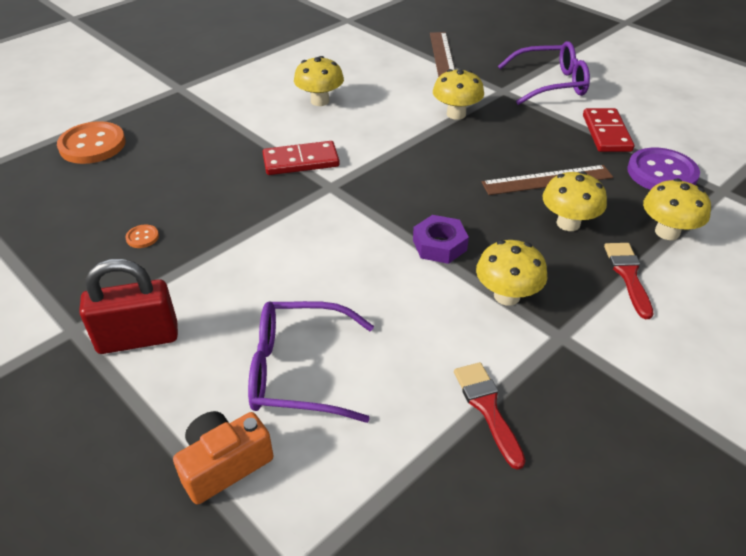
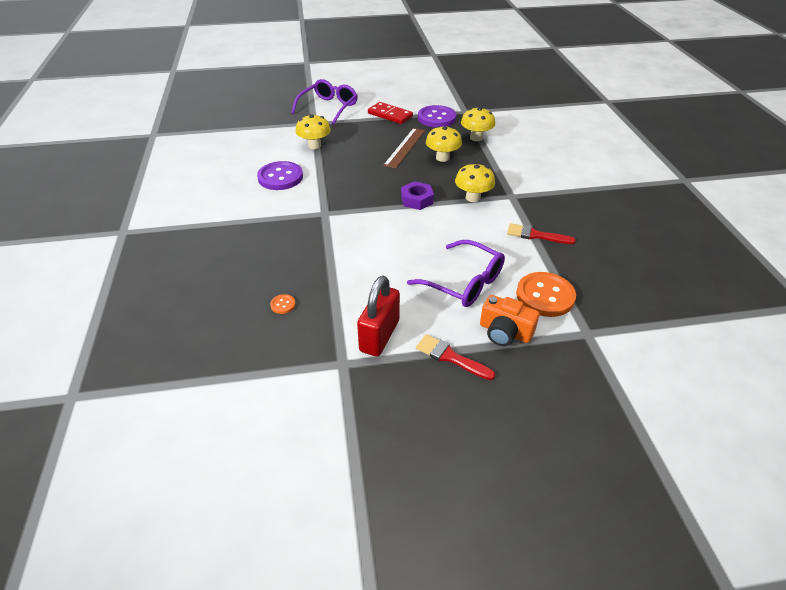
camera: 55 degrees left, 0 degrees up
orange button [57,121,126,164] -> orange button moved to [516,272,576,317]
orange camera [173,411,274,504] -> orange camera turned 60 degrees counterclockwise [480,295,539,346]
purple glasses [248,301,374,423] -> purple glasses turned 90 degrees counterclockwise [407,240,505,307]
red domino [263,141,340,175] -> none
yellow mushroom [294,56,344,106] -> none
brown ruler [430,32,455,77] -> none
red brush [604,243,653,319] -> red brush moved to [416,334,495,380]
none -> purple button [257,161,303,190]

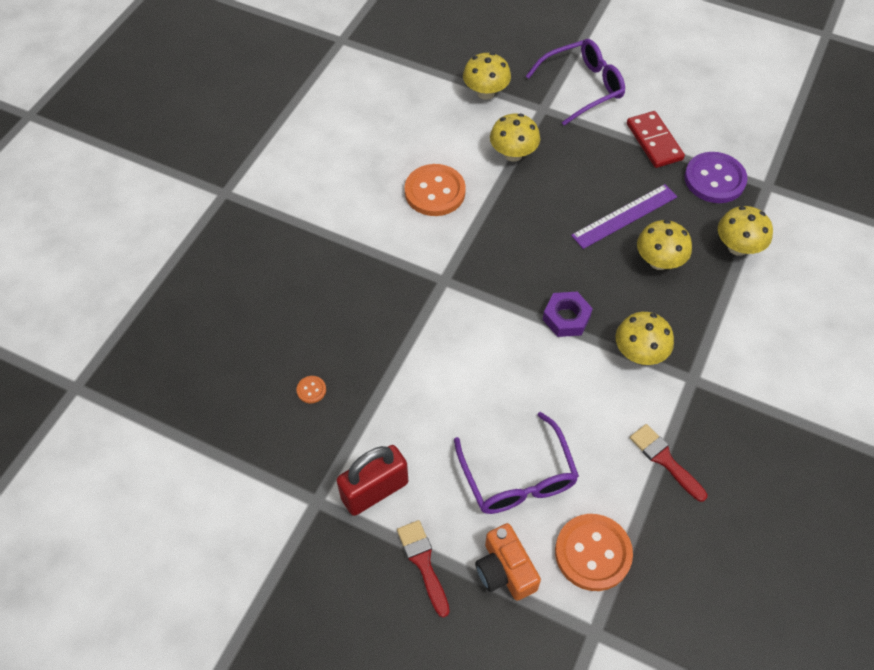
camera: 35 degrees right, 15 degrees up
purple button [257,161,303,190] -> orange button [405,164,466,216]
brown ruler [383,128,425,169] -> purple ruler [571,184,678,249]
none -> yellow mushroom [463,52,511,100]

